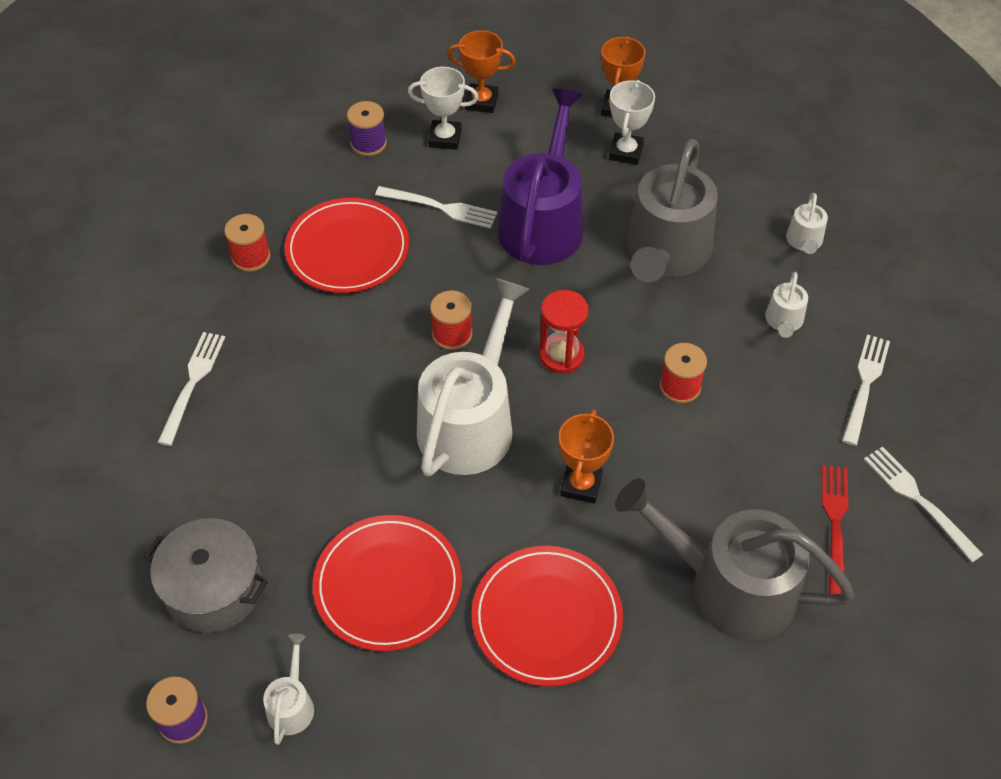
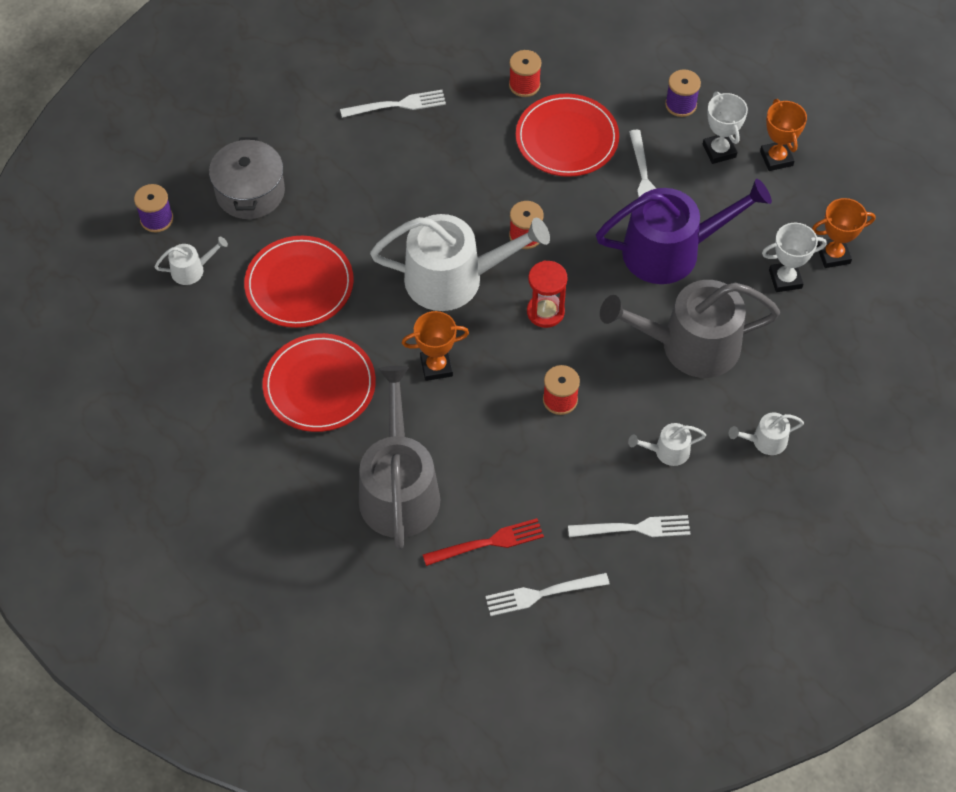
camera: 65 degrees right, 5 degrees up
white fork [864,447,984,562] -> white fork turned 135 degrees counterclockwise [485,573,609,616]

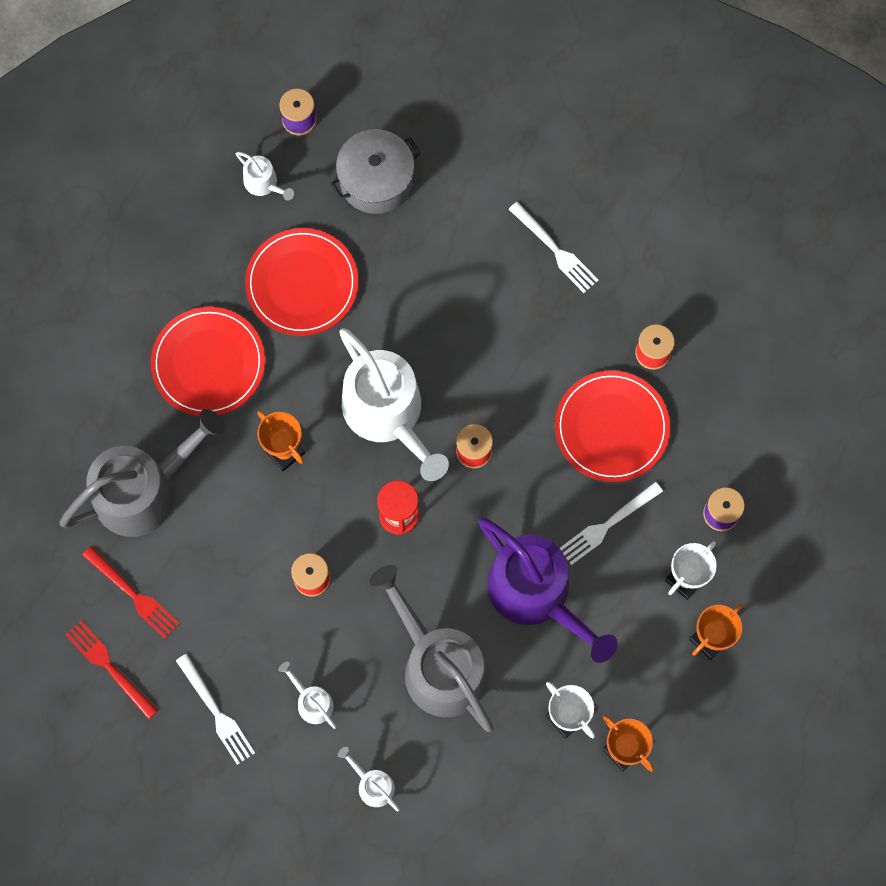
camera: 60 degrees right, 15 degrees up
white fork [485,573,609,616] -> red fork [65,621,159,719]

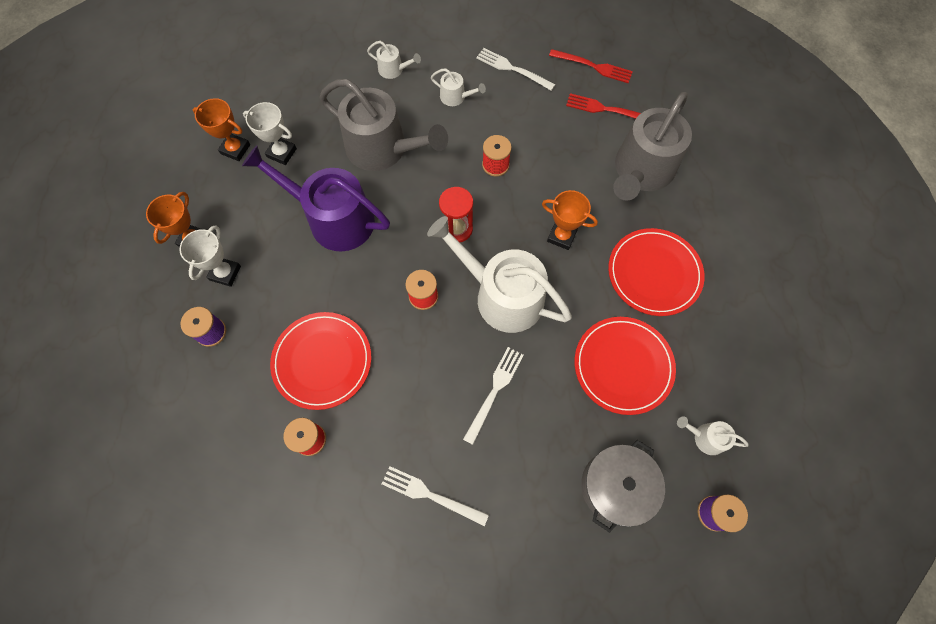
camera: 155 degrees right, 5 degrees down
white fork [560,482,663,565] -> white fork moved to [463,347,524,445]

